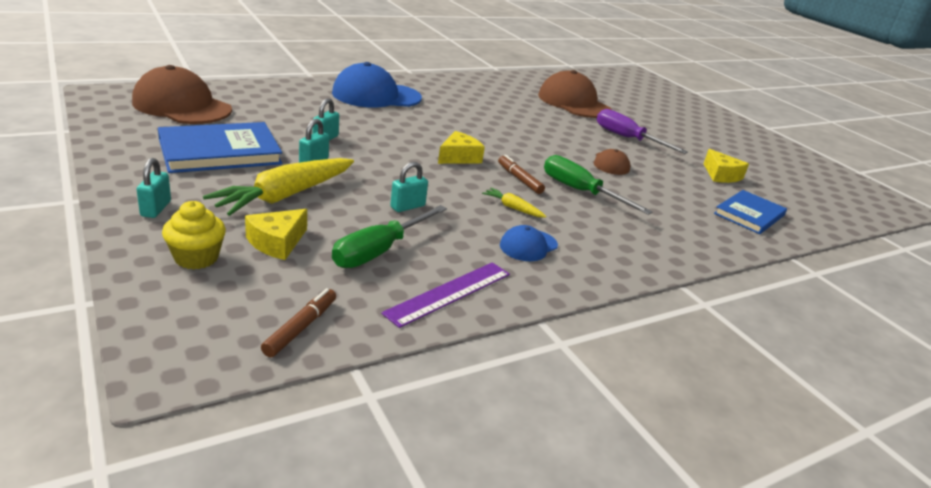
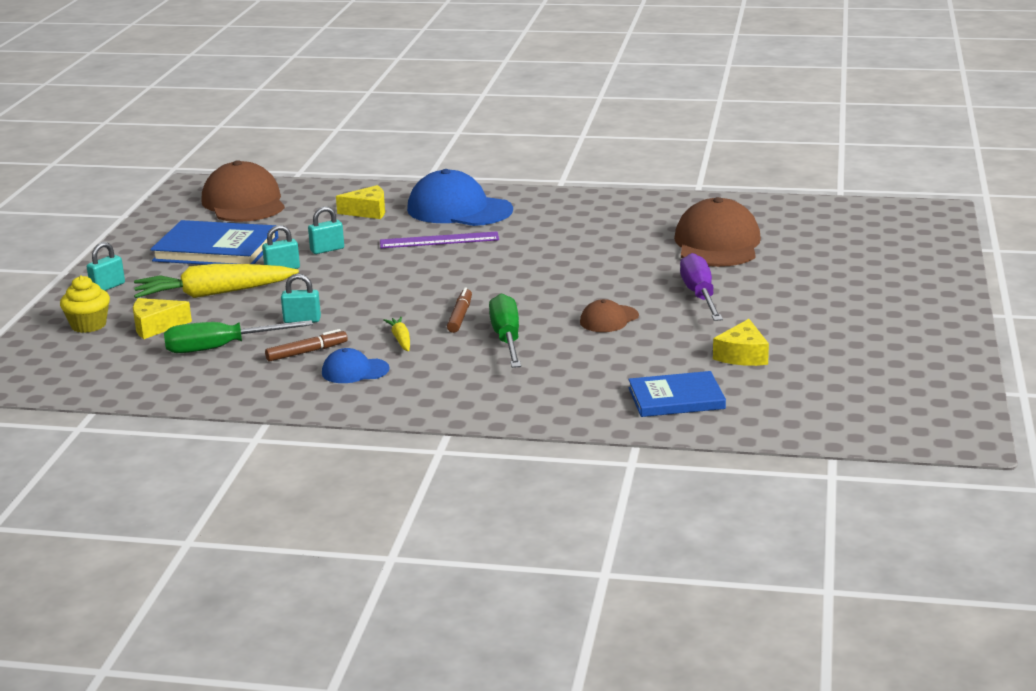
camera: 45 degrees right, 5 degrees down
brown marker [261,288,336,357] -> brown marker moved to [265,329,348,362]
purple ruler [381,262,510,328] -> purple ruler moved to [380,231,499,248]
yellow cheese [438,131,485,164] -> yellow cheese moved to [336,185,385,219]

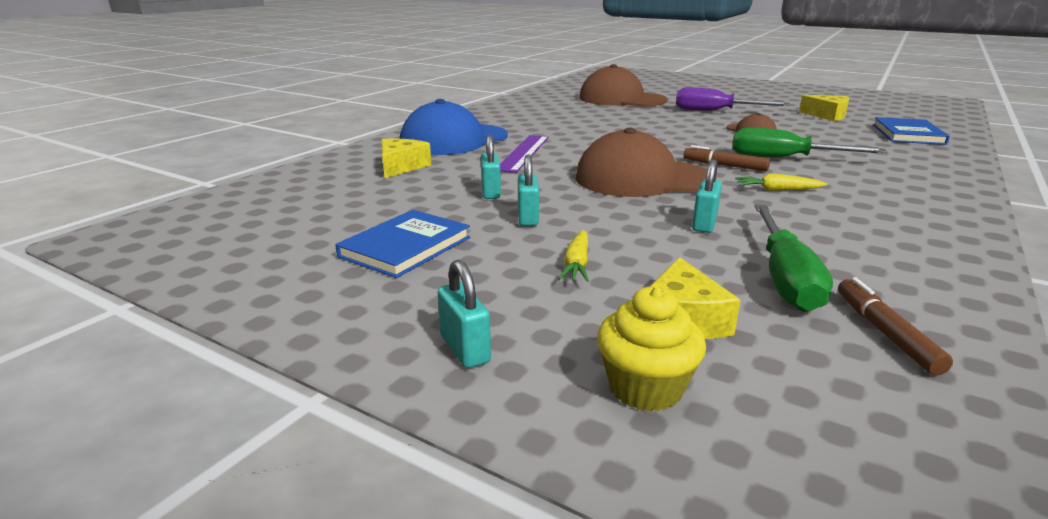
camera: 70 degrees left, 0 degrees up
yellow carrot [134,264,299,298] -> yellow carrot [558,230,589,282], size x0.45
blue book [150,220,278,265] -> blue book [335,210,470,278], size x0.66
brown cap [202,160,285,222] -> brown cap moved to [576,128,707,197]
brown marker [265,329,348,362] -> brown marker moved to [838,277,953,376]
blue cap [322,348,390,383] -> none

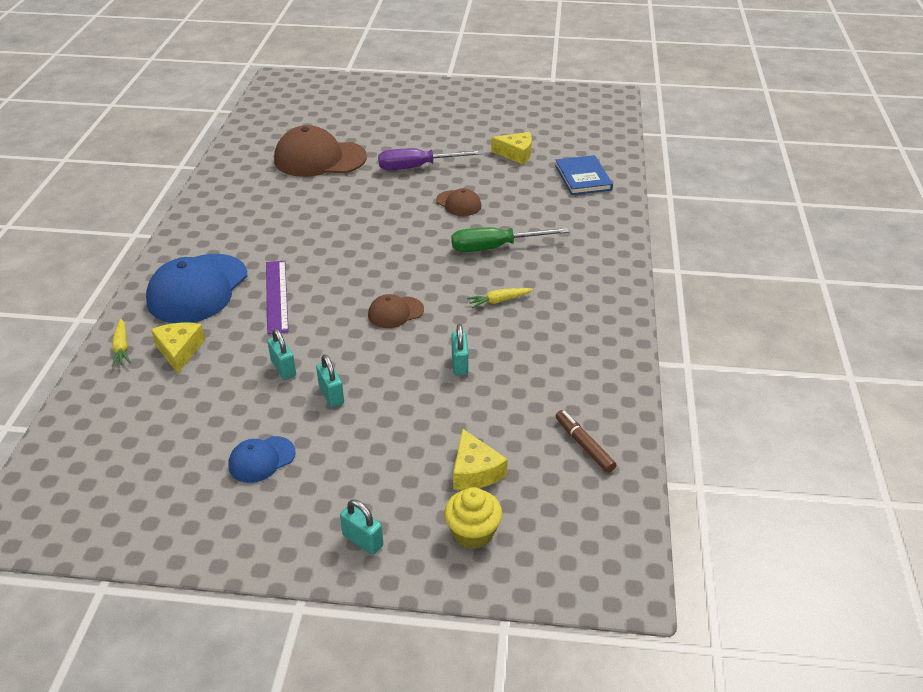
camera: 25 degrees left, 15 degrees up
blue book [335,210,470,278] -> blue cap [228,436,296,483]
yellow carrot [558,230,589,282] -> yellow carrot moved to [112,319,131,367]
brown cap [576,128,707,197] -> brown cap [368,294,424,328], size x0.50
brown marker [683,145,770,171] -> none
green screwdriver [755,205,833,312] -> none

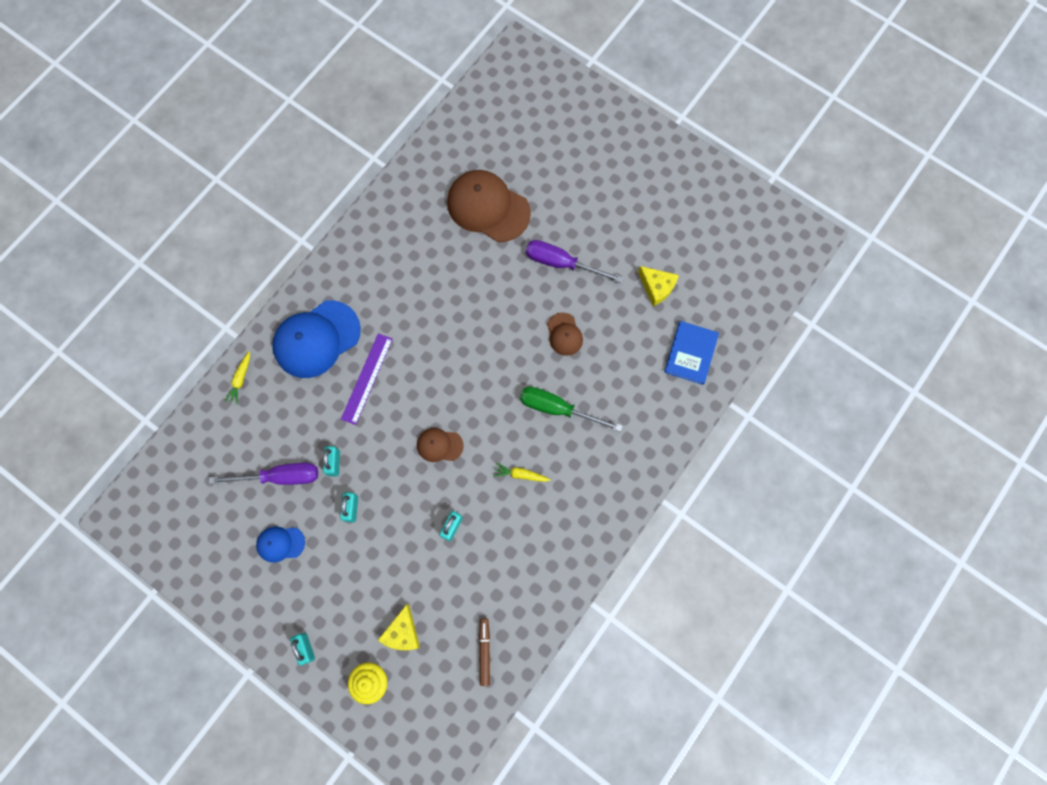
camera: 30 degrees right, 35 degrees up
yellow cheese [151,322,205,373] -> none
none -> purple screwdriver [209,463,318,485]

